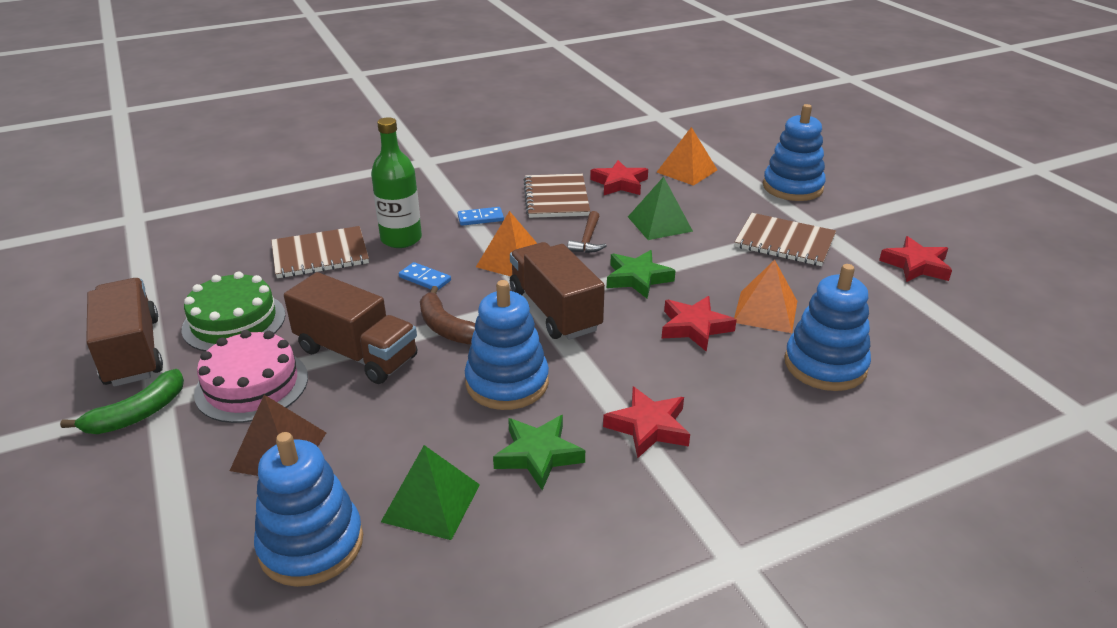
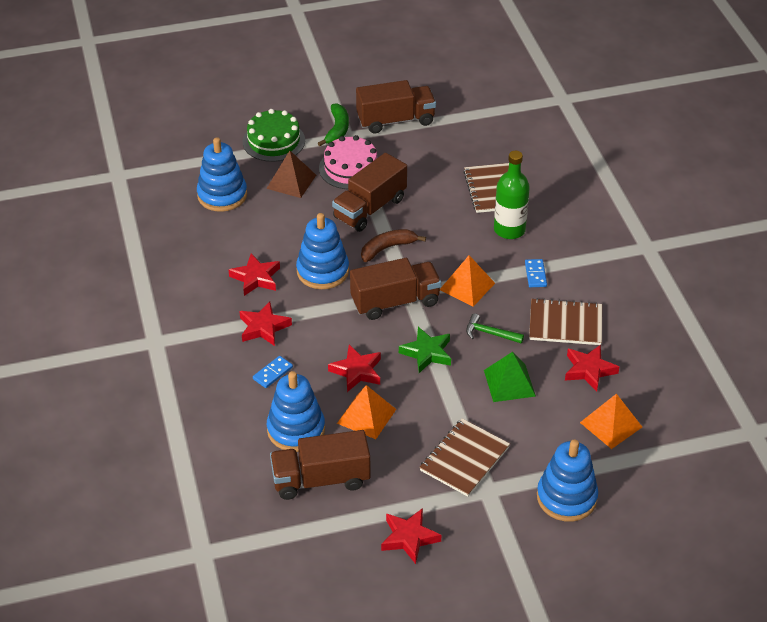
camera: 100 degrees right, 10 degrees up
green banana [60,369,184,434] -> green banana turned 135 degrees counterclockwise [318,103,349,146]
green cake [181,271,285,351] -> green cake moved to [243,109,305,162]
green pyramid [381,445,480,540] -> none
blue domino [399,262,451,290] -> blue domino moved to [253,356,293,388]
green star [493,415,585,490] -> red star [229,253,280,296]
brown hammer [567,211,607,253] -> green hammer [466,313,524,343]
none -> brown truck [270,430,371,500]

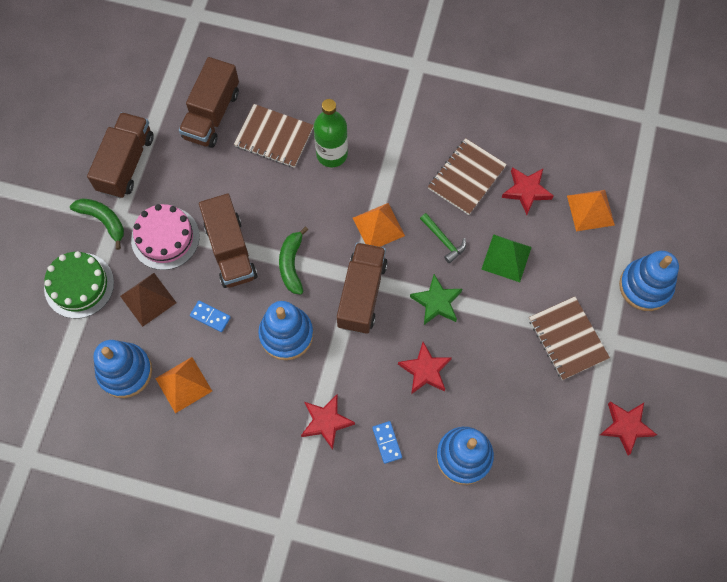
camera: 60 degrees left, 25 degrees up
red star [229,253,280,296] -> none
brown truck [270,430,371,500] -> brown truck moved to [179,57,239,148]
orange pyramid [337,385,396,439] -> orange pyramid moved to [155,357,212,413]
brown banana [361,229,426,262] -> green banana [279,226,308,294]
green hammer [466,313,524,343] -> green hammer turned 90 degrees counterclockwise [420,213,466,263]
blue domino [525,259,547,287] -> blue domino moved to [190,301,231,332]

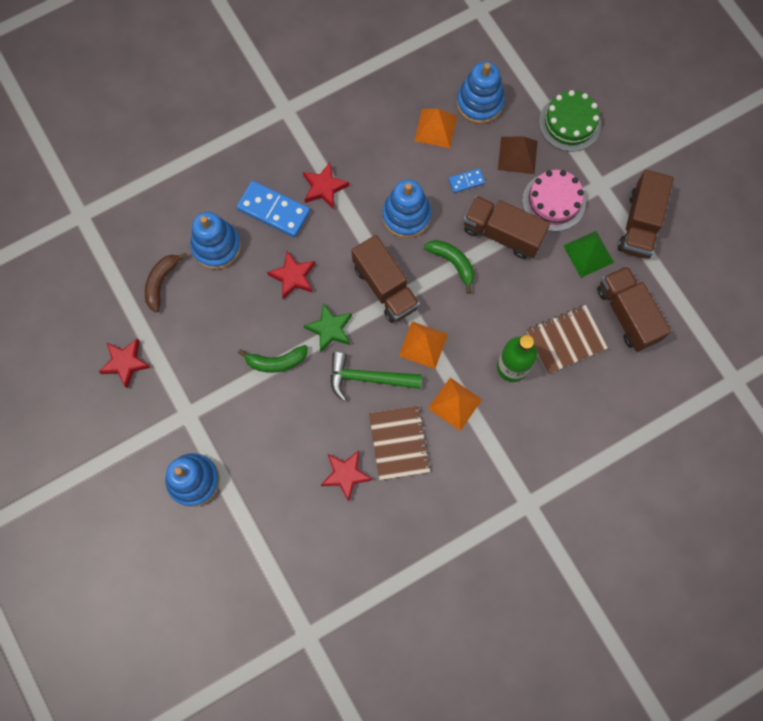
camera: 135 degrees right, 5 degrees up
green banana [70,198,124,250] -> green banana moved to [238,345,308,373]
brown truck [87,112,154,198] -> brown truck turned 45 degrees clockwise [618,170,674,259]
blue domino [372,421,402,464] -> blue domino [237,181,310,237], size x1.98
green hammer [420,213,466,263] -> green hammer [330,352,422,402], size x1.68
green pyramid [481,234,532,282] -> green pyramid moved to [563,231,614,278]
brown notebook [529,296,610,380] -> none
orange pyramid [567,190,615,231] -> orange pyramid moved to [428,378,482,431]
none -> brown banana [145,253,187,312]

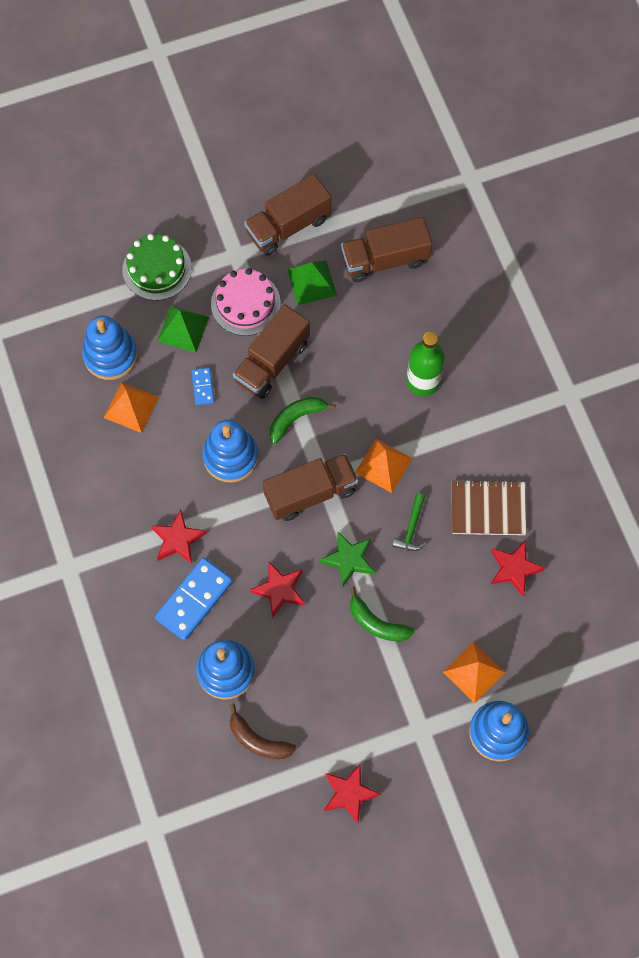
camera: 80 degrees left, 5 degrees down
green banana [238,345,308,373] -> green banana turned 120 degrees clockwise [350,587,415,641]
green hammer [330,352,422,402] -> green hammer [393,494,426,551], size x0.59
orange pyramid [428,378,482,431] -> orange pyramid moved to [443,642,505,703]
brown pyramid [498,137,538,174] -> green pyramid [157,306,209,353]
brown notebook [527,305,608,374] -> none
brown truck [618,170,674,259] -> brown truck turned 120 degrees clockwise [244,174,331,256]

